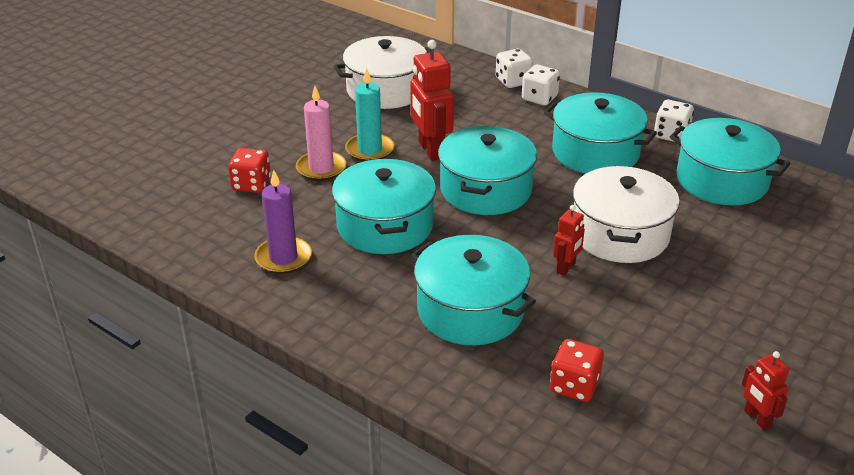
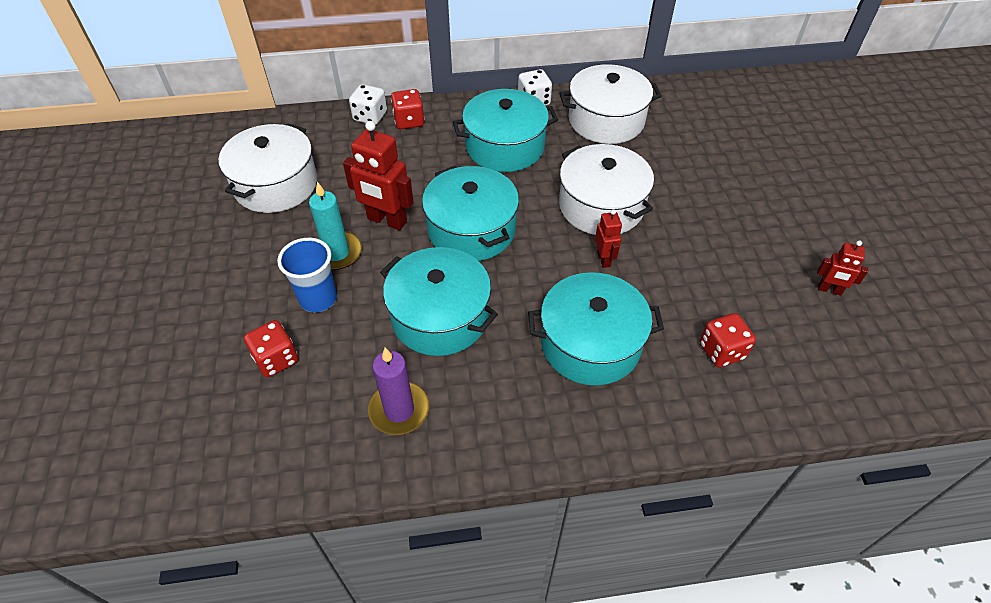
camera: 45 degrees left, 15 degrees up
pink candle [296,86,346,181] -> blue cup [277,238,337,313]
white dice [522,64,560,106] -> red dice [391,89,424,129]
turquoise pot [670,118,790,205] -> white pot [559,64,662,144]

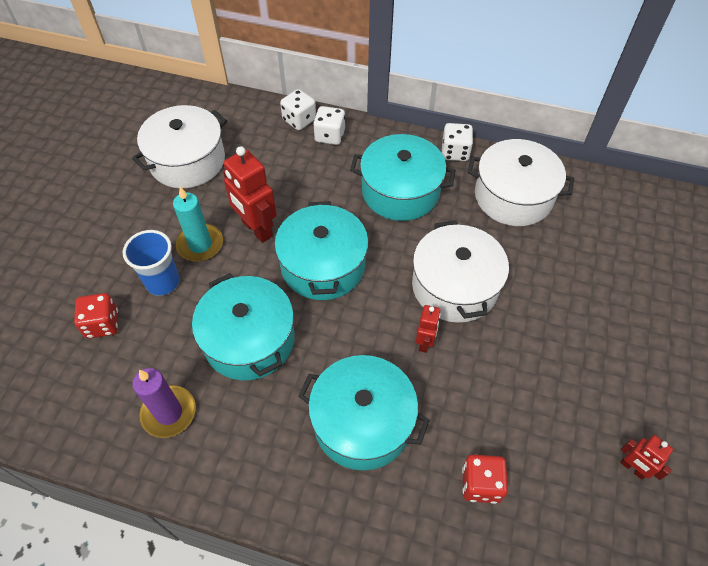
camera: 25 degrees right, 5 degrees up
red dice [391,89,424,129] -> white dice [313,106,345,145]

